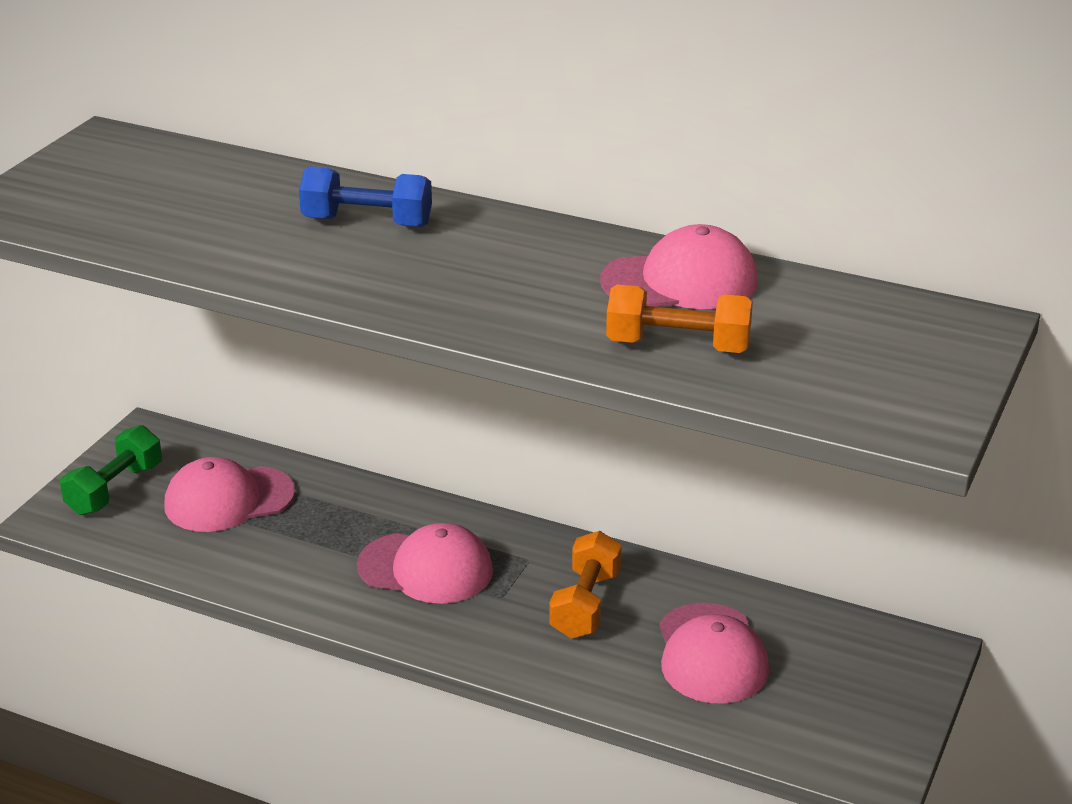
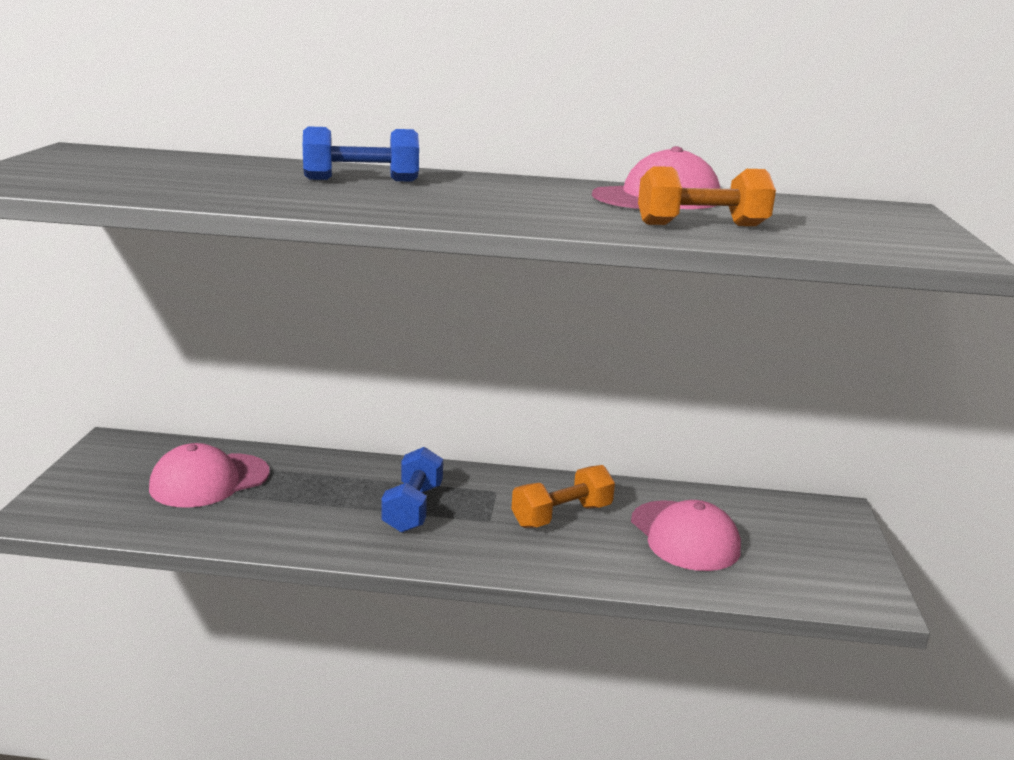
camera: 20 degrees left, 10 degrees down
green dumbbell [60,425,162,515] -> none
pink cap [357,523,493,604] -> blue dumbbell [381,447,443,533]
orange dumbbell [549,531,622,639] -> orange dumbbell turned 60 degrees clockwise [511,465,615,528]

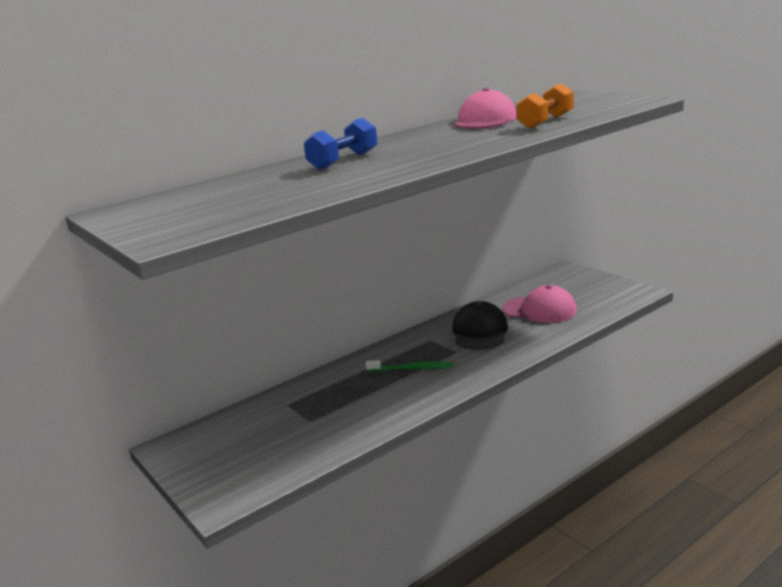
camera: 40 degrees left, 0 degrees up
pink cap [149,443,270,508] -> none
blue dumbbell [381,447,443,533] -> green toothbrush [366,360,454,372]
orange dumbbell [511,465,615,528] -> black cap [452,301,508,350]

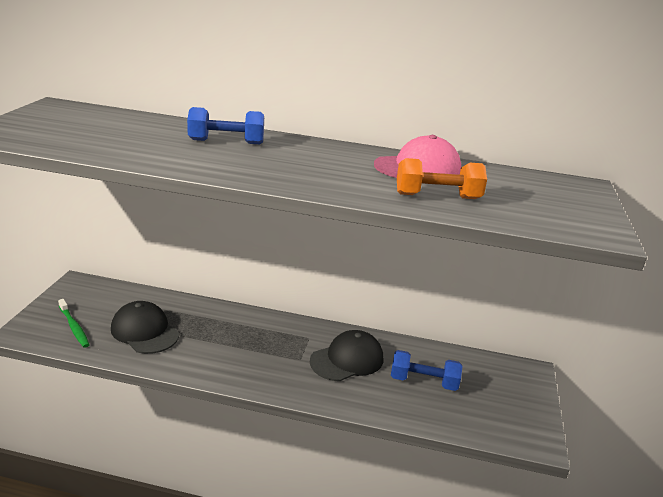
camera: 45 degrees right, 5 degrees up
green toothbrush [366,360,454,372] -> green toothbrush moved to [58,299,90,348]
pink cap [502,285,577,323] -> blue dumbbell [391,350,463,391]
none -> black cap [111,301,179,354]

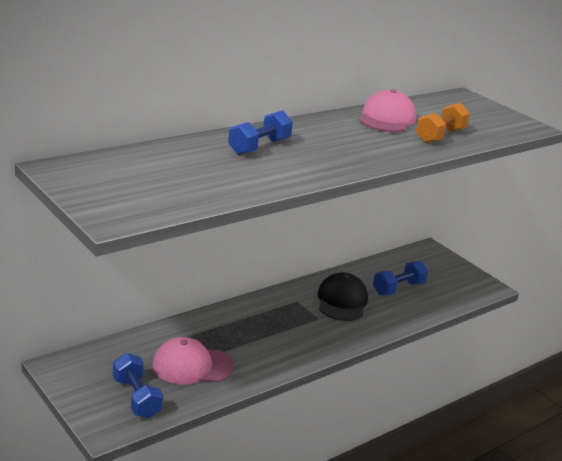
camera: 50 degrees left, 0 degrees up
green toothbrush [58,299,90,348] -> blue dumbbell [113,353,163,418]
black cap [111,301,179,354] -> pink cap [152,337,234,385]

